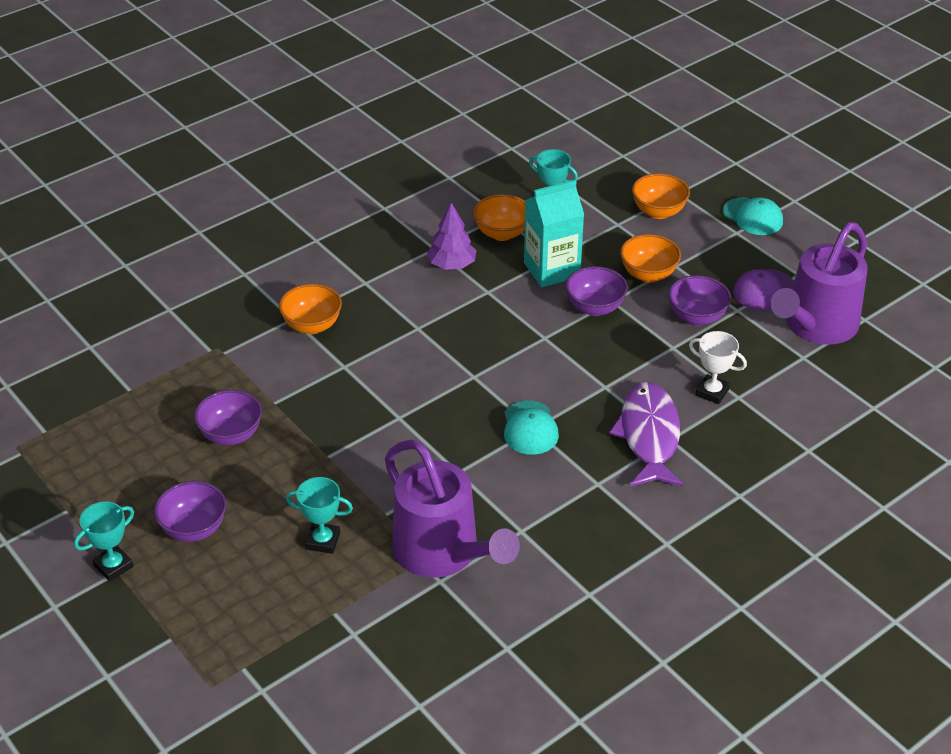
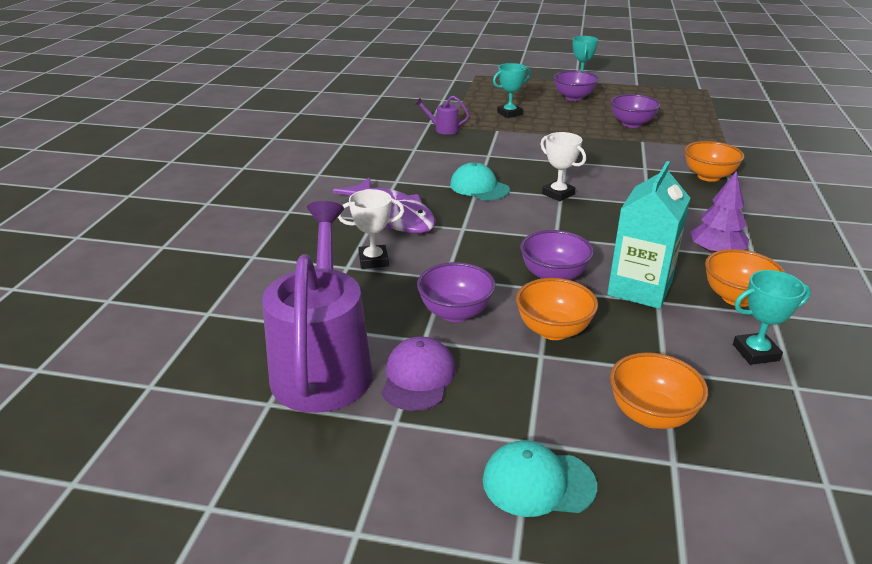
camera: 140 degrees right, 10 degrees down
purple watering can [385,440,520,578] -> purple watering can [414,96,469,135], size x0.41
none -> white trophy [540,132,586,201]

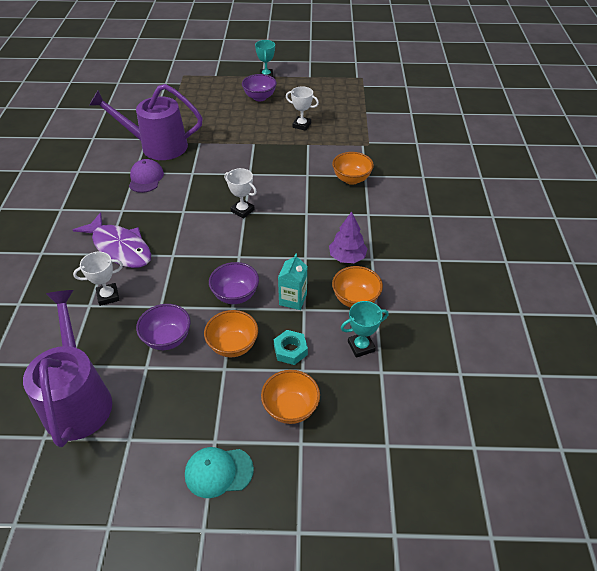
camera: 10 degrees left, 15 degrees up
purple cap [381,336,456,411] -> purple cap moved to [129,159,164,193]
purple watering can [414,96,469,135] -> purple watering can [89,84,203,160], size x2.46
turquoise cap [450,163,510,200] -> none
turquoise trophy [493,63,531,118] -> none
turquoise carton [607,161,690,309] -> turquoise carton [278,254,307,310], size x0.63
purple bowl [610,94,660,128] -> white trophy [286,86,319,131]
none -> turquoise nut [274,330,308,365]

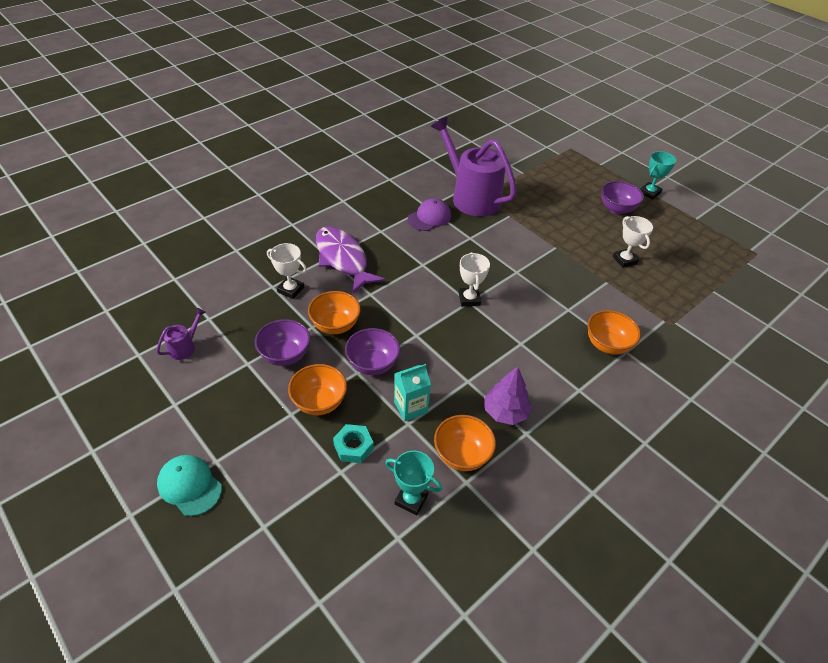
camera: 45 degrees right, 0 degrees up
purple watering can [23,290,112,447] -> purple watering can [156,308,206,360], size x0.41
purple fish [73,212,151,268] -> purple fish turned 150 degrees clockwise [316,226,385,293]
orange bowl [261,370,320,424] -> orange bowl moved to [308,291,361,334]

